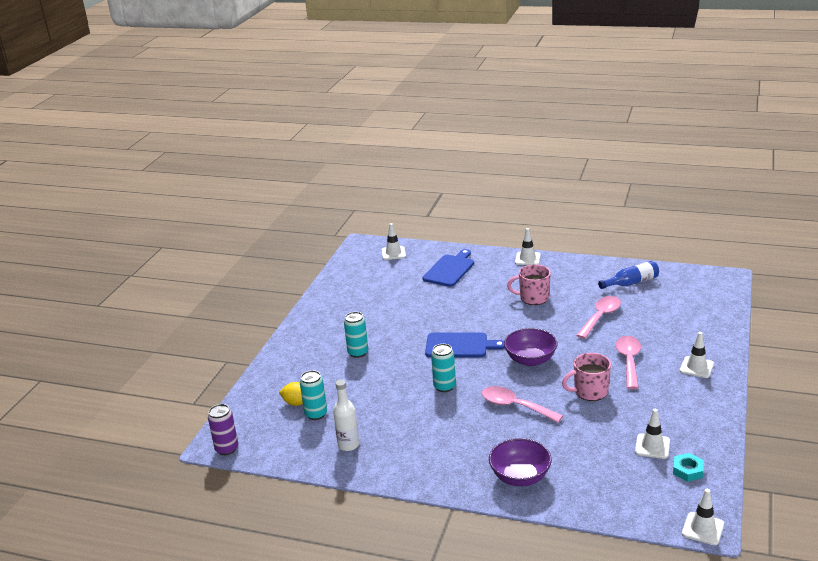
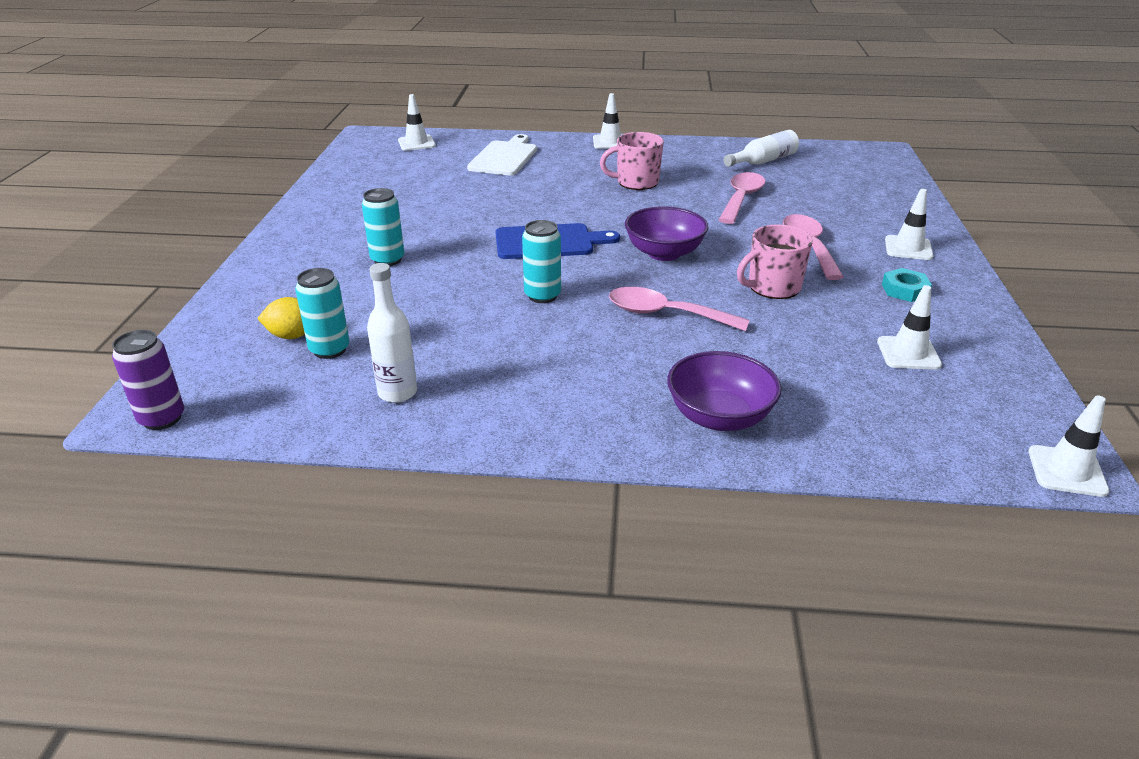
camera: 15 degrees left, 5 degrees up
blue cutting board [423,249,474,287] -> white cutting board [467,134,537,175]
blue bottle [598,261,659,289] -> white bottle [724,130,799,167]
turquoise nut [673,453,704,482] -> turquoise nut moved to [882,268,932,302]

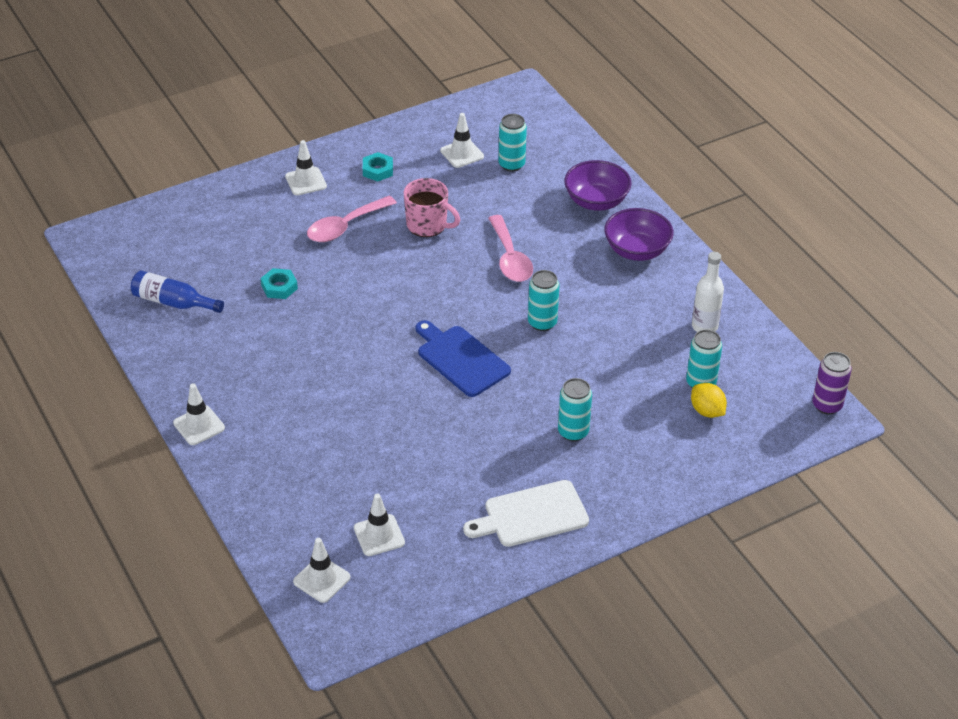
camera: 125 degrees left, 10 degrees up
white cutting board [467,134,537,175] -> white cutting board moved to [463,480,589,547]
pink mug [600,132,664,190] -> none
purple bowl [625,206,708,261] -> purple bowl moved to [604,208,674,261]
pink spoon [719,172,766,224] -> turquoise nut [261,268,298,299]
white bottle [724,130,799,167] -> blue bottle [131,270,224,313]
white traffic cone [1028,395,1109,497] -> white traffic cone moved to [354,494,405,556]
none -> turquoise can [498,114,527,172]

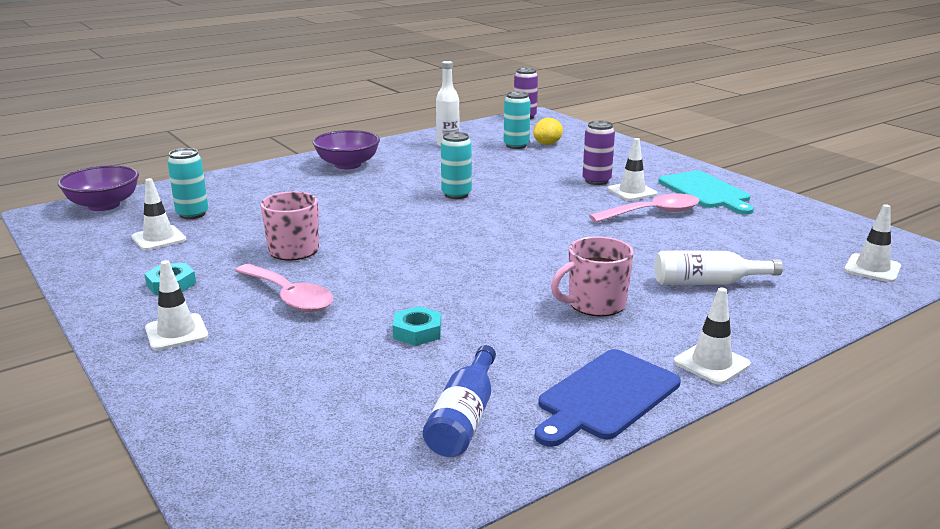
camera: 95 degrees left, 20 degrees down
white traffic cone [354,494,405,556] -> white traffic cone moved to [607,138,658,201]
blue cutting board [416,320,511,397] -> blue cutting board moved to [534,349,681,447]
white cutting board [463,480,589,547] -> turquoise cutting board [658,171,754,215]
pink spoon [488,215,533,282] -> pink spoon moved to [589,193,699,223]
turquoise can [558,378,592,441] -> purple can [582,120,615,185]
purple bowl [564,160,631,211] -> purple bowl moved to [58,165,139,211]
none -> pink mug [551,236,634,316]
none -> white bottle [655,250,783,285]

